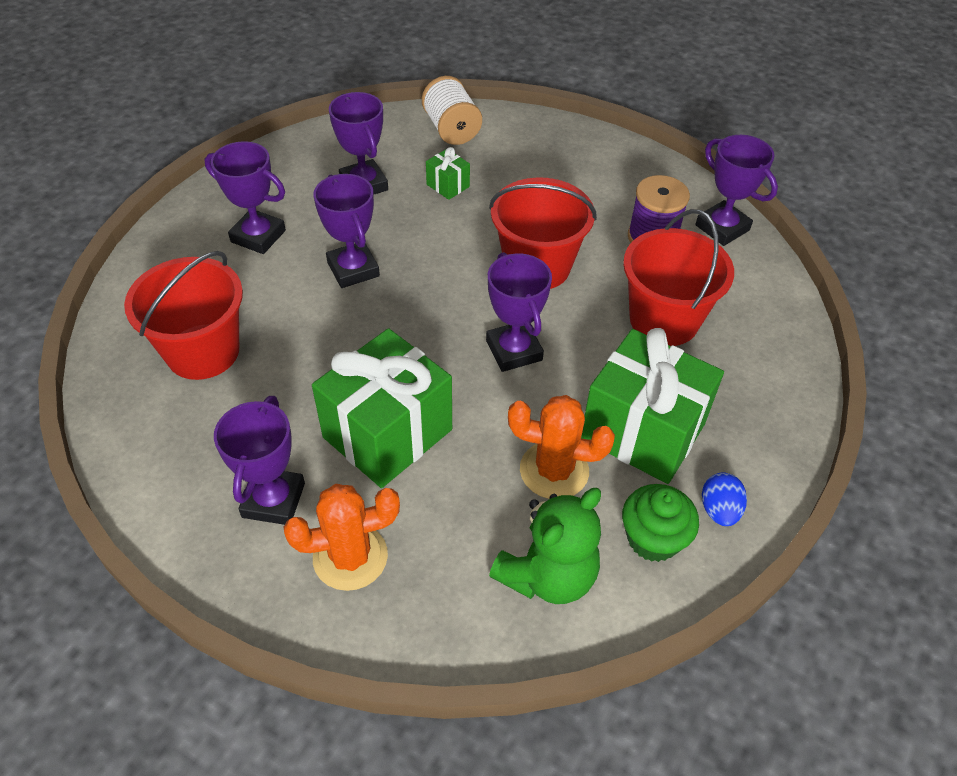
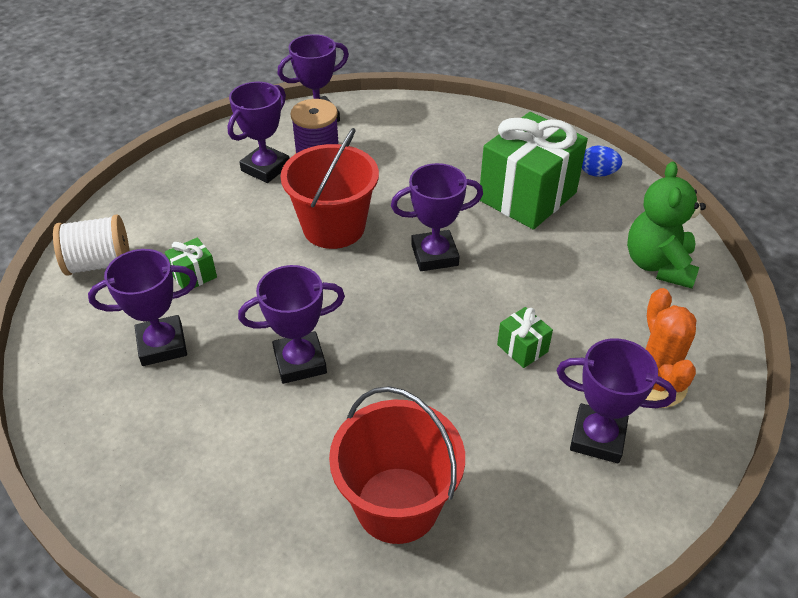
camera: 80 degrees left, 5 degrees down
purple trophy [205,141,286,254] -> purple trophy moved to [228,82,290,183]
green gift [312,328,452,488] -> green gift [497,307,553,368], size x0.42
green teddy bear [489,488,601,604] -> green teddy bear turned 135 degrees counterclockwise [627,161,706,289]
orange cactus [508,395,615,499] -> none
green cupcake [622,484,699,562] -> none
red bucket [623,209,734,346] -> none

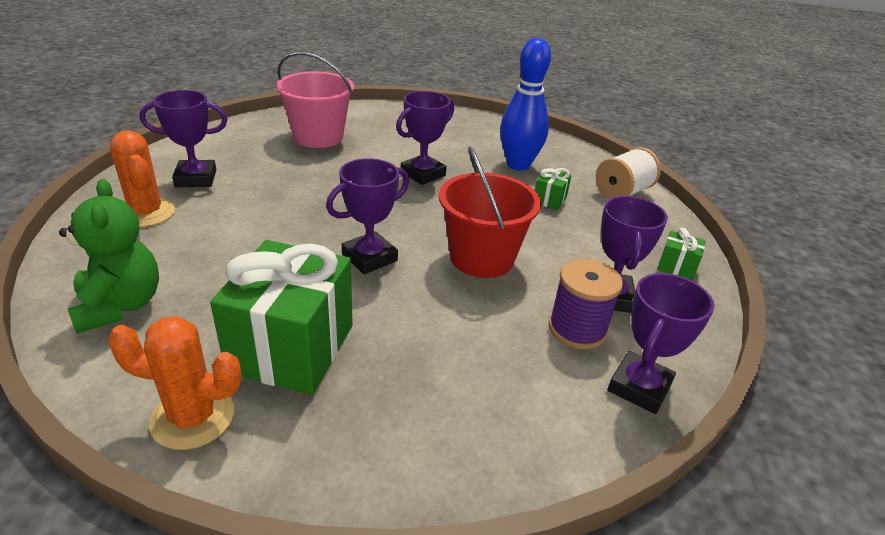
camera: 150 degrees right, 10 degrees down
purple trophy [88,249,197,366] -> blue bowling pin [500,38,551,171]
red bucket [329,386,465,544] -> pink bucket [276,52,354,148]
green gift [497,307,553,368] -> green gift moved to [657,228,705,280]
blue egg [582,146,622,177] -> orange cactus [108,316,242,450]

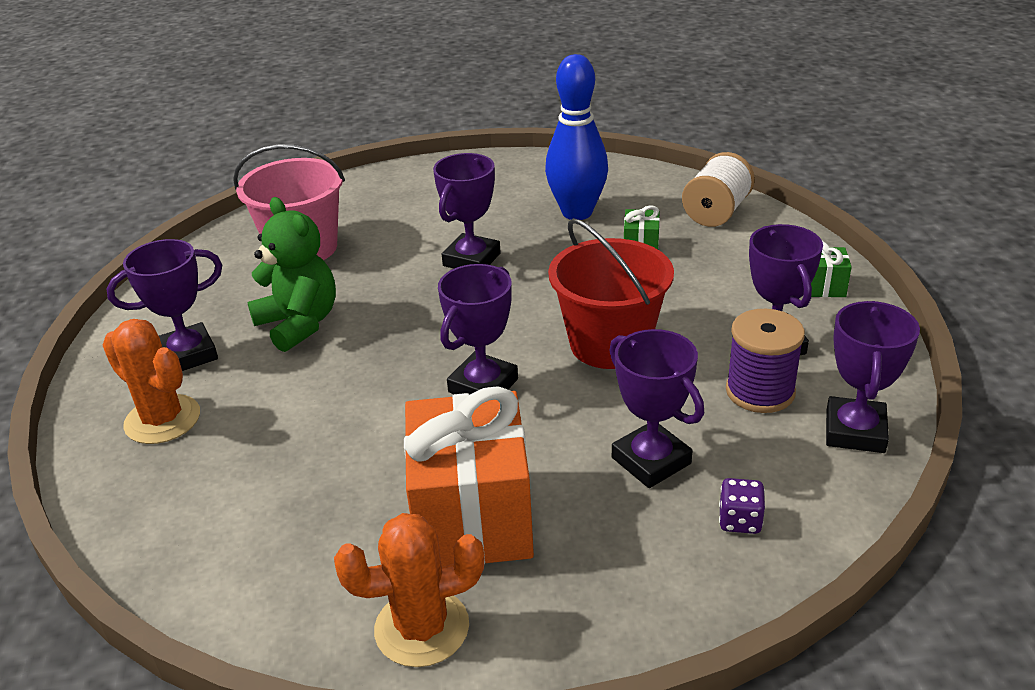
camera: 15 degrees left, 0 degrees up
green teddy bear [59,179,159,333] -> green teddy bear moved to [247,197,336,352]
green gift [210,240,353,395] -> orange gift [404,386,534,567]
none -> purple trophy [609,329,704,488]
none -> purple dice [719,478,765,534]

